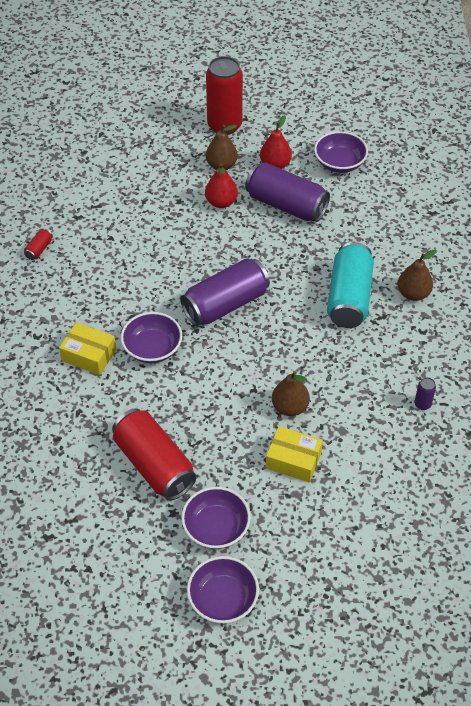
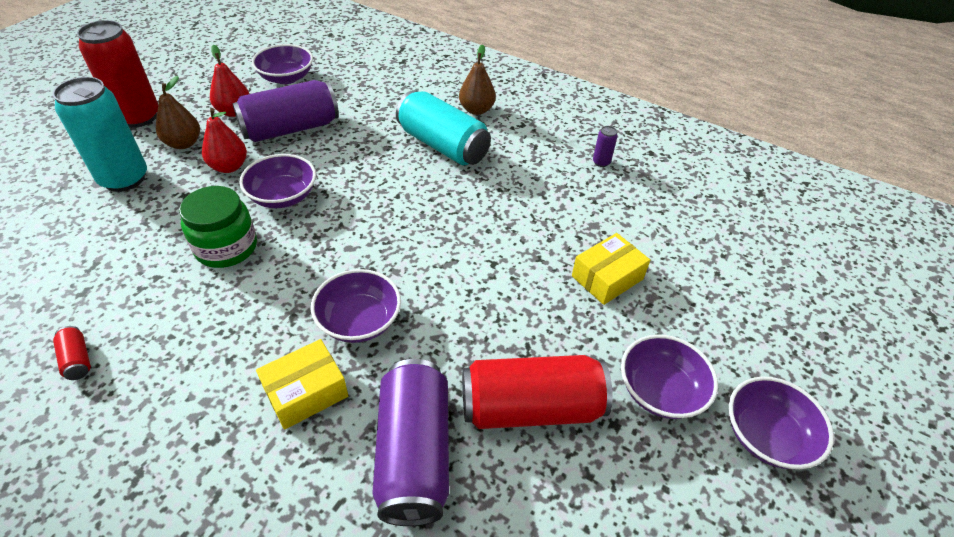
camera: 60 degrees left, 5 degrees down
purple can [180,258,270,326] -> purple can moved to [372,359,449,526]
brown pear [272,371,310,416] -> none
none -> turquoise can [52,77,147,192]
none -> green jar [179,186,257,268]
none -> purple bowl [239,154,316,208]

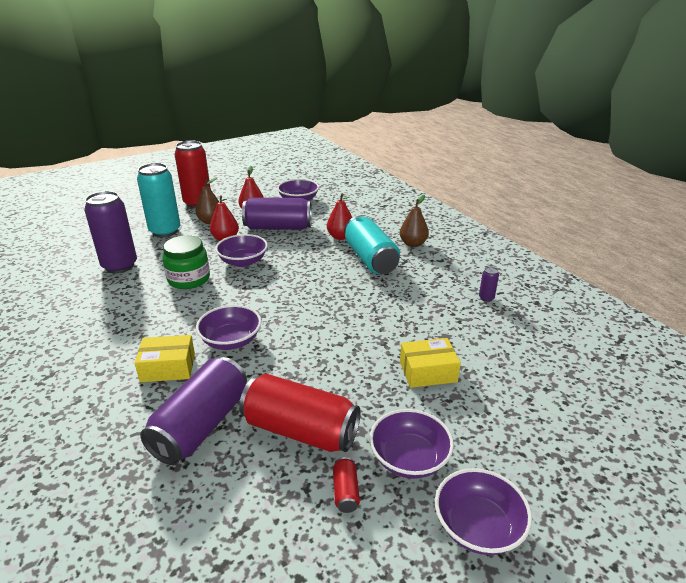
camera: 30 degrees right, 15 degrees down
red can [53,326,91,380] -> red can moved to [333,457,360,513]
none -> purple can [84,191,137,273]
none -> red pear [327,194,352,240]

